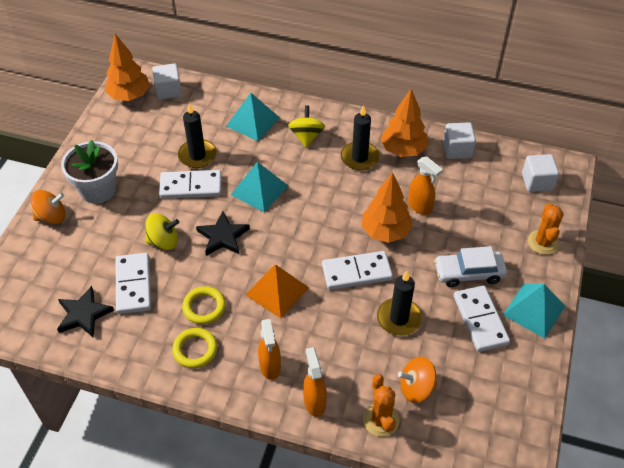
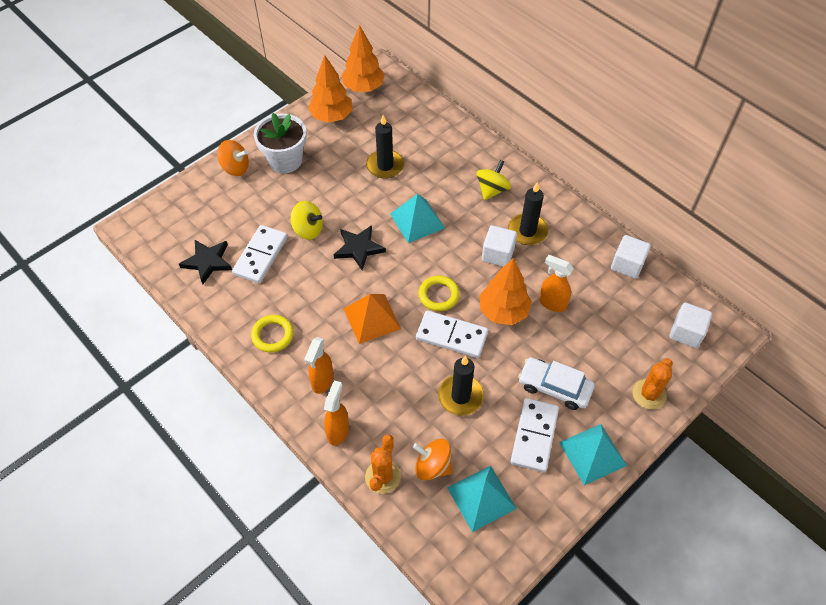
camera: 30 degrees right, 5 degrees up
white cube [152,63,182,100] -> white cube moved to [482,225,517,267]
white domino [159,170,222,199] -> none
yellow ring [182,286,226,324] -> yellow ring moved to [418,276,460,311]
turquoise pyramid [226,93,280,141] -> turquoise pyramid moved to [447,466,517,532]
orange tree [381,89,428,157] -> orange tree moved to [308,55,353,123]
orange spray bottle [408,157,443,215] -> orange spray bottle turned 135 degrees clockwise [539,255,574,312]

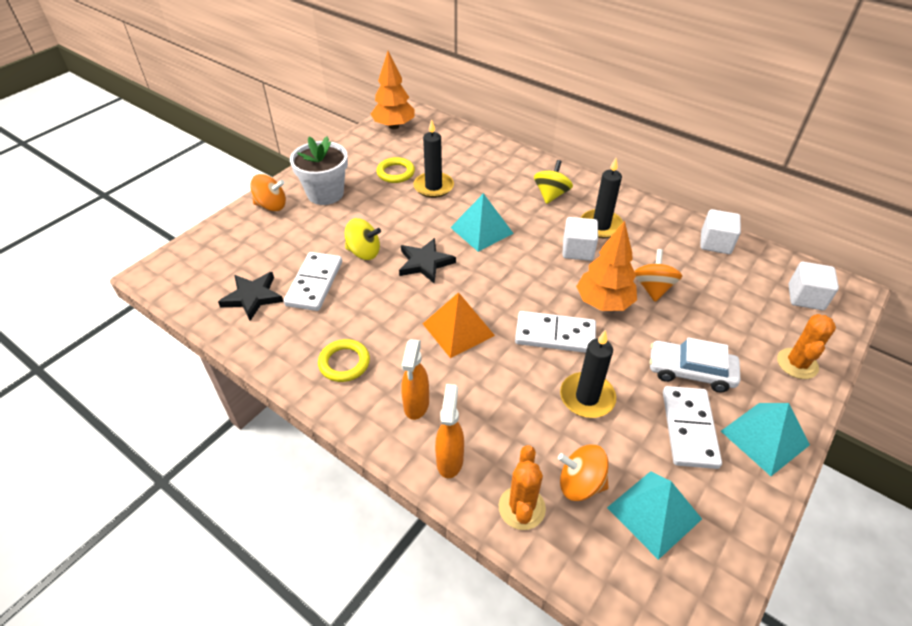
camera: 10 degrees left, 10 degrees down
orange tree [308,55,353,123] -> none
yellow ring [418,276,460,311] -> yellow ring moved to [376,157,415,183]
orange spray bottle [539,255,574,312] -> orange spinning top [634,249,682,302]

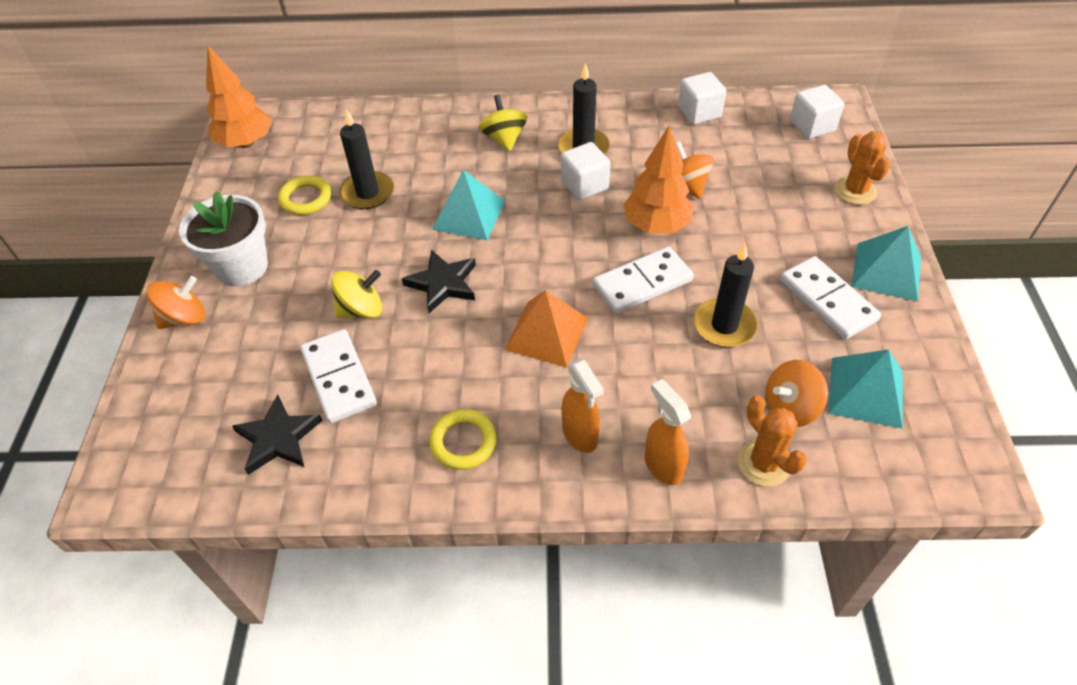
camera: 35 degrees left, 5 degrees up
white car [649,337,740,392] -> none

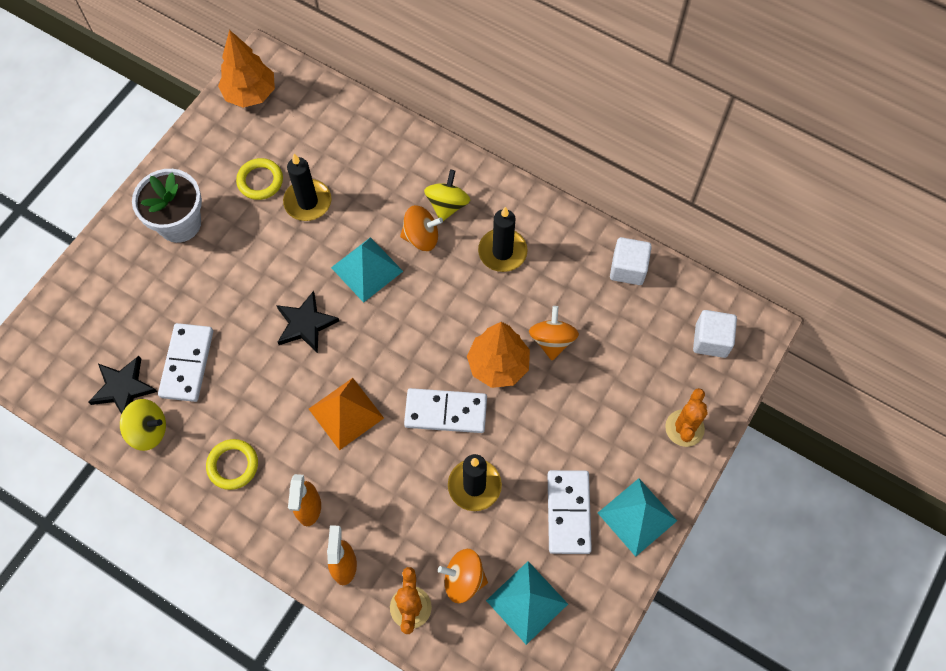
camera: 30 degrees right, 15 degrees up
orange spinning top [146,276,205,329] -> orange spinning top moved to [400,205,443,251]
yellow spinning top [331,270,382,318] -> yellow spinning top moved to [120,399,166,451]
white cube [561,142,610,200] -> none

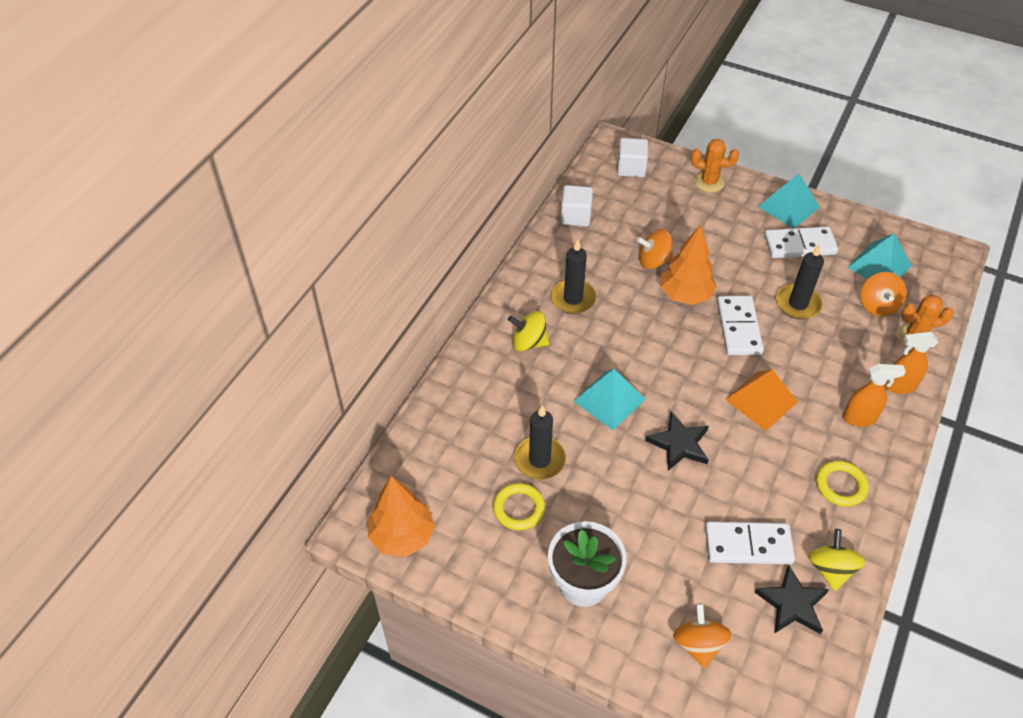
camera: 95 degrees left, 15 degrees down
orange spinning top [400,205,443,251] -> orange spinning top moved to [673,603,731,668]

